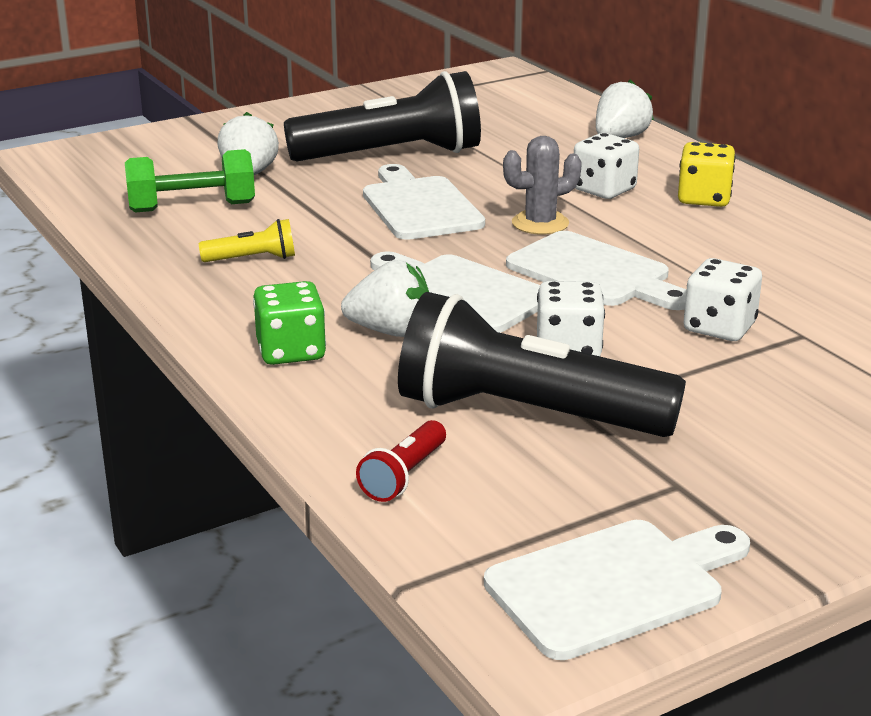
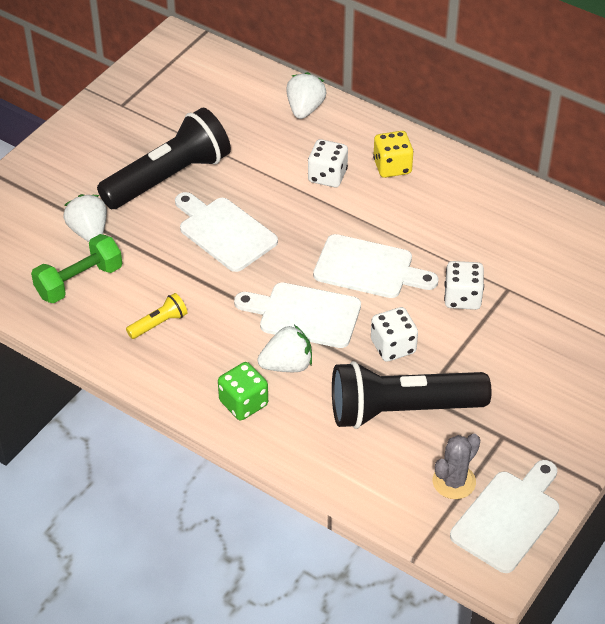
camera: 25 degrees left, 20 degrees up
red flashlight [356,420,446,502] -> none
grey cactus [503,136,582,234] -> grey cactus moved to [433,434,480,499]

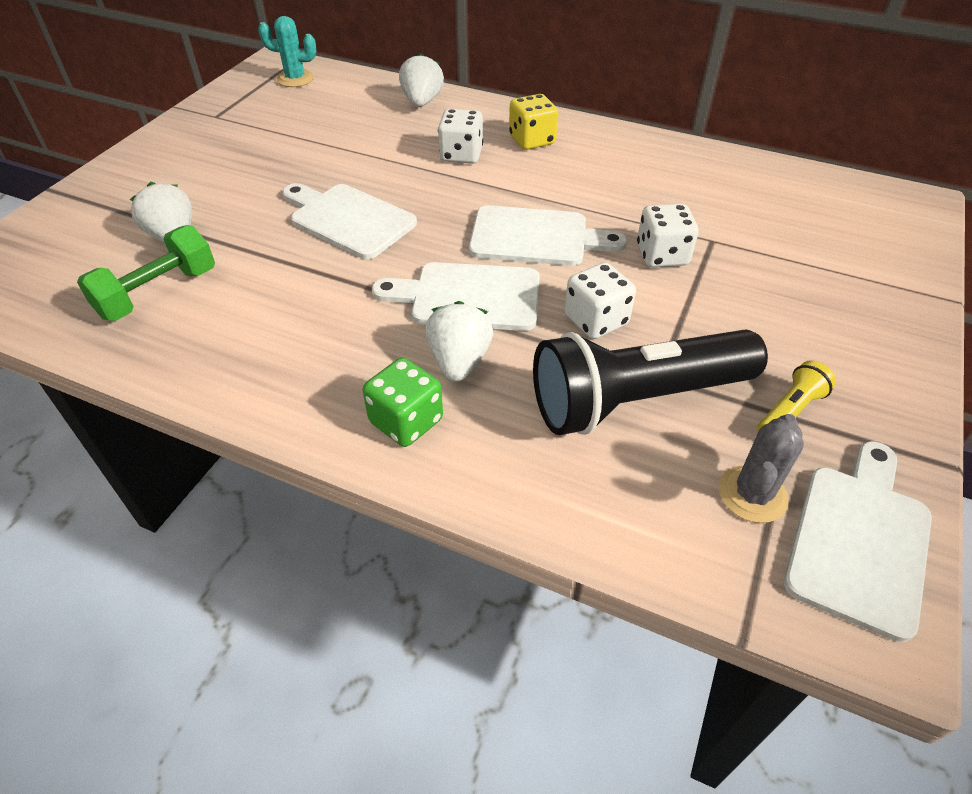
camera: 10 degrees left, 0 degrees up
black flashlight [97,108,231,209] -> none
yellow flashlight [126,293,188,339] -> yellow flashlight moved to [757,360,836,431]
white strawberry [257,325,312,372] -> white strawberry turned 60 degrees counterclockwise [425,301,493,382]
none -> turquoise cactus [258,16,316,87]

